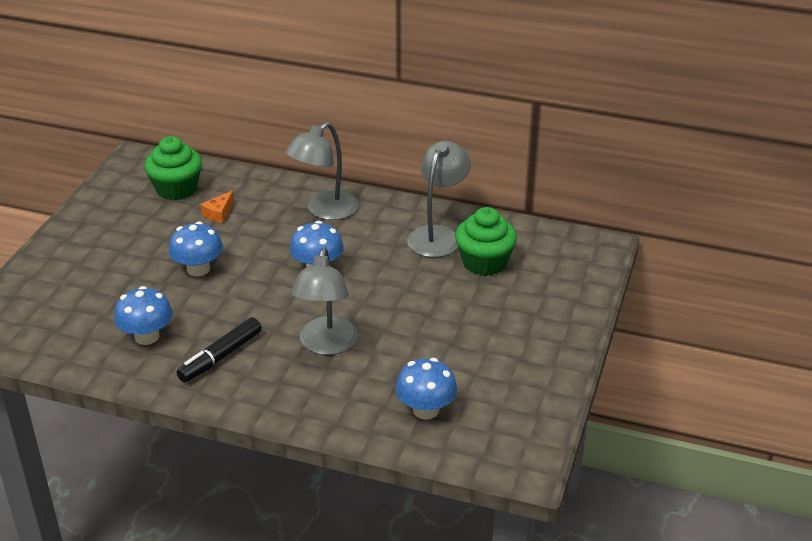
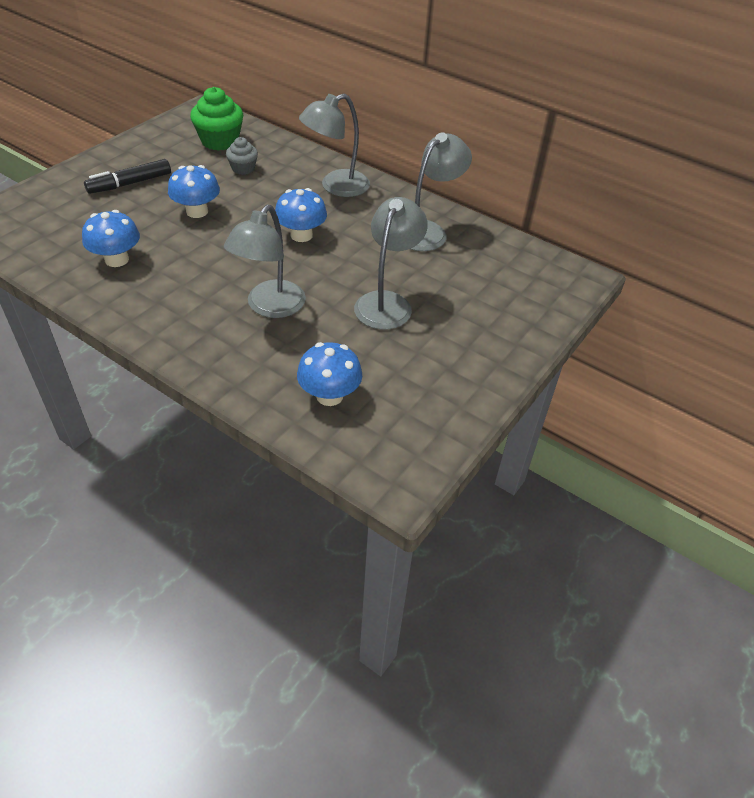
camera: 15 degrees right, 10 degrees up
black marker [177,317,262,383] -> black marker moved to [84,159,171,194]
orange cheese [200,191,234,223] -> grey cupcake [226,137,258,175]
green cupcake [455,207,517,276] -> none
none -> grey lamp [354,197,428,330]

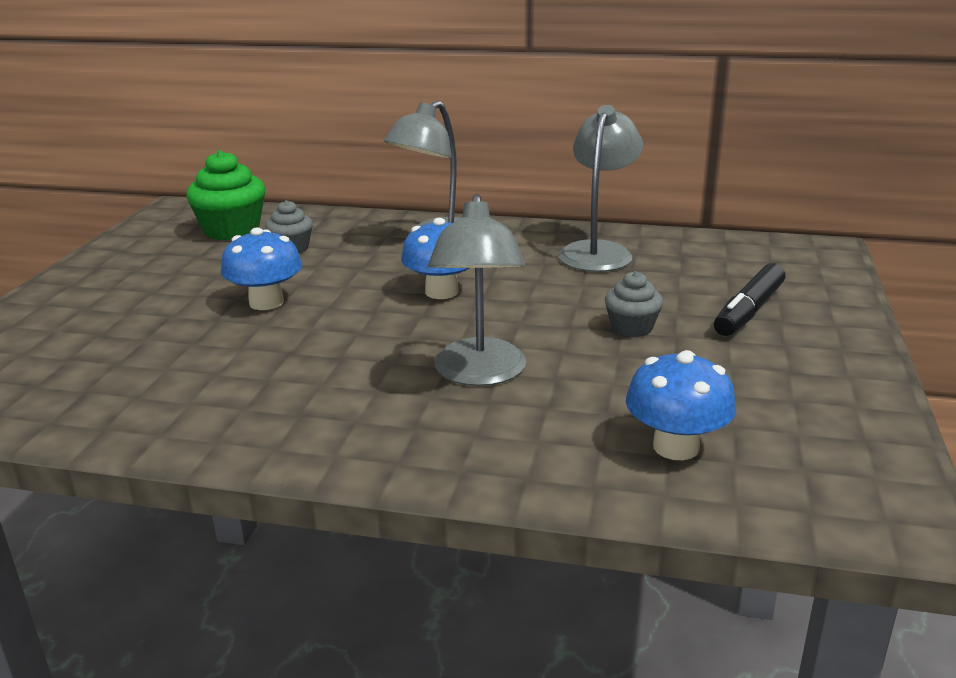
camera: 20 degrees left, 20 degrees down
blue mushroom [82,210,140,267] -> none
black marker [84,159,171,194] -> black marker moved to [714,263,785,336]
grey lamp [354,197,428,330] -> grey cupcake [605,271,663,337]

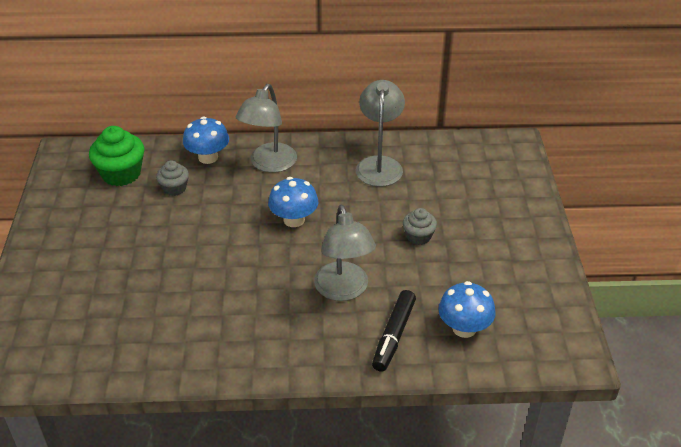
camera: 15 degrees left, 15 degrees up
blue mushroom [221,227,302,310] -> blue mushroom moved to [183,116,229,164]
black marker [714,263,785,336] -> black marker moved to [372,290,416,372]

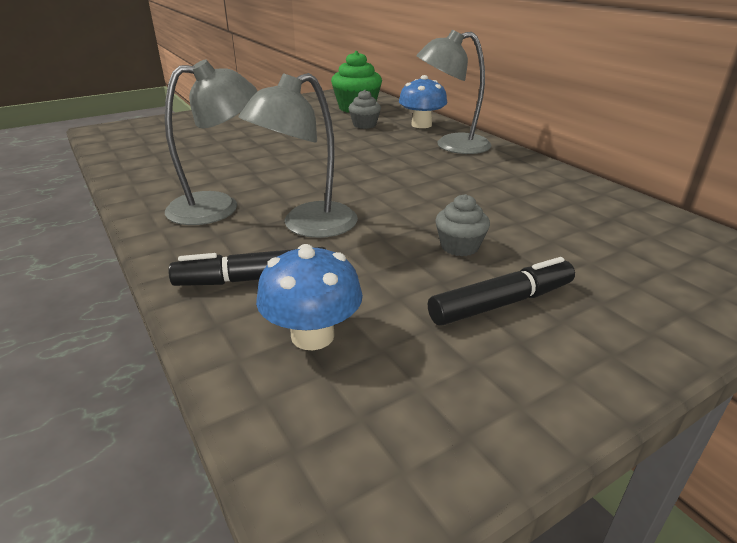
camera: 60 degrees right, 10 degrees down
blue mushroom [268,177,318,227] -> none
grey lamp [356,80,405,187] -> grey lamp moved to [165,59,257,225]
none -> black marker [428,257,575,326]

